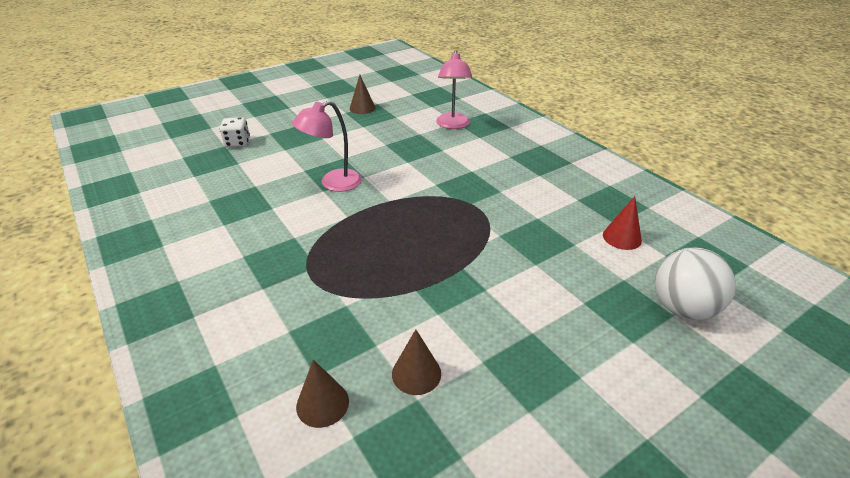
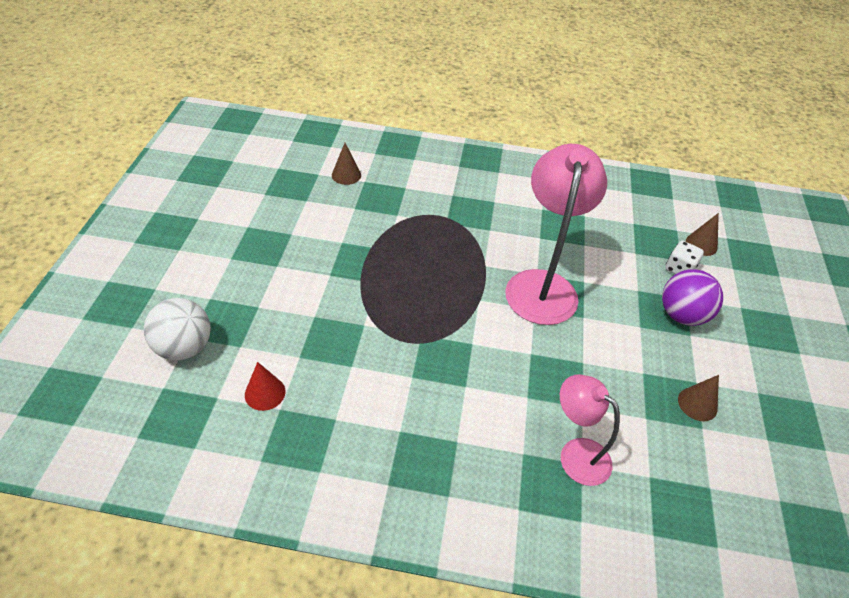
camera: 130 degrees right, 10 degrees up
pink lamp [292,101,362,192] -> pink lamp [505,144,607,325], size x1.72
brown cone [392,329,441,395] -> brown cone moved to [686,213,719,256]
none -> purple ball [662,269,723,326]

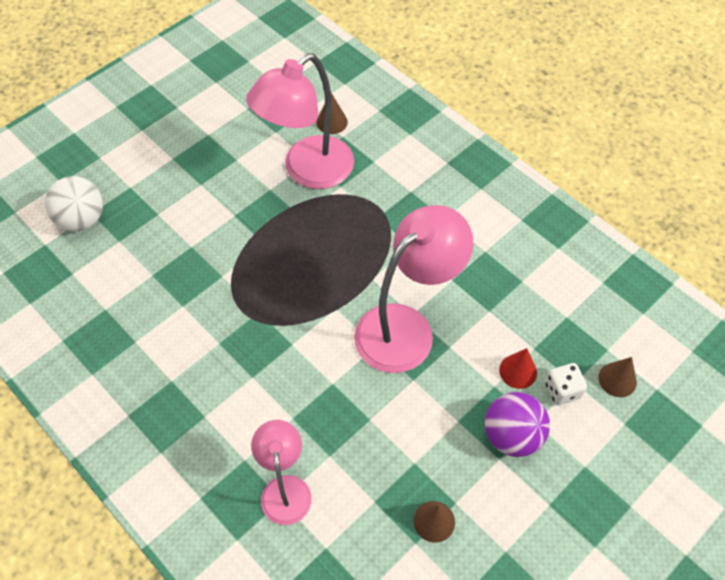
camera: 40 degrees right, 10 degrees up
red cone [245,362,286,411] -> red cone moved to [499,348,537,389]
none -> pink lamp [246,53,354,189]

